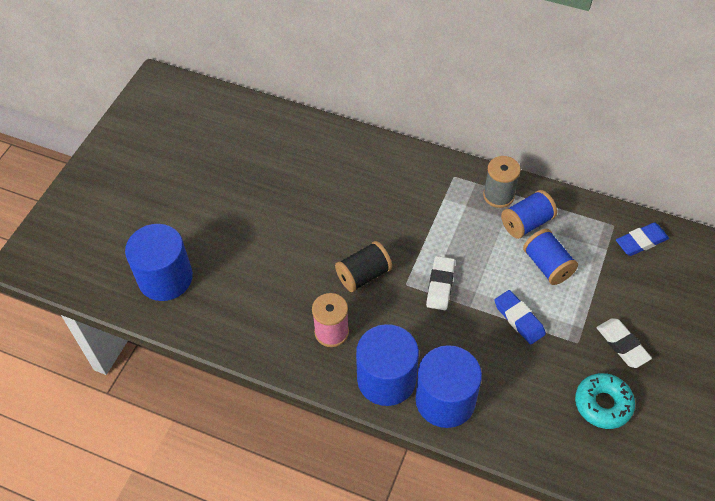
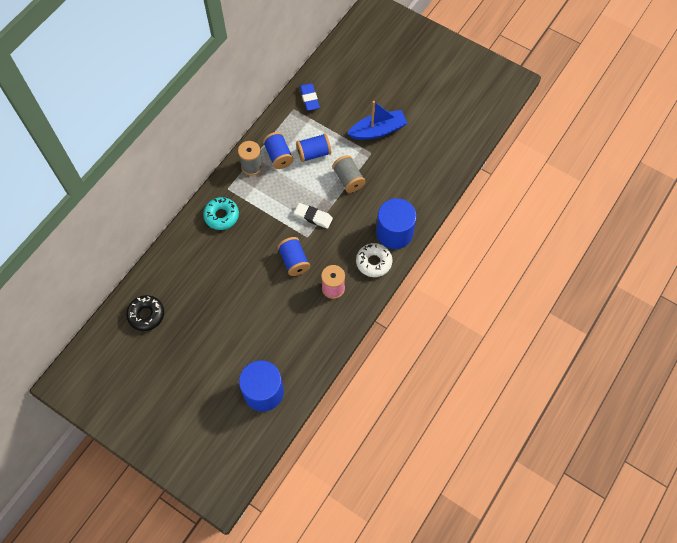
camera: 80 degrees left, 10 degrees up
black spool [335,241,392,292] -> blue spool [277,237,310,276]
blue cylinder [356,324,419,406] -> white donut [356,243,392,277]
blue eraser [494,290,546,345] -> grey spool [332,155,365,193]
turquoise donut [575,373,635,429] -> turquoise donut moved to [203,197,239,230]
white eraser [596,318,652,368] -> blue boat [347,101,408,140]
none -> black donut [126,295,164,331]

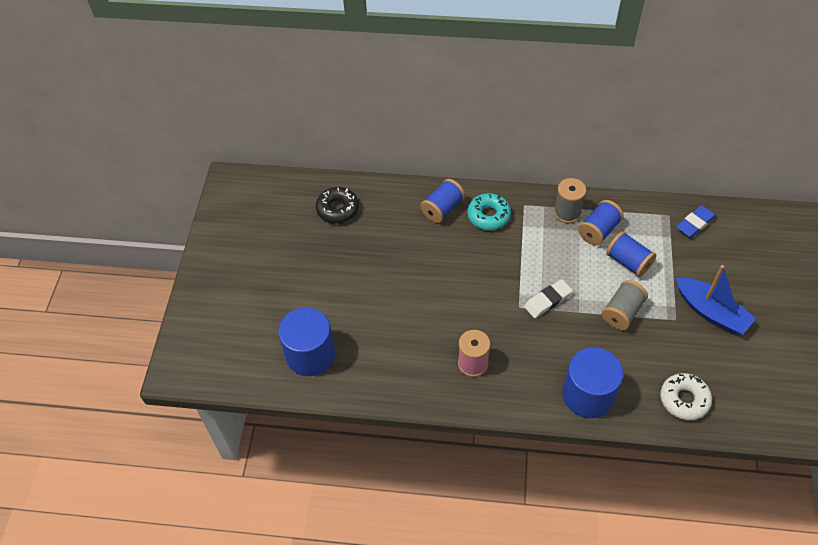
camera: 65 degrees right, 10 degrees down
blue spool [277,237,310,276] -> blue spool moved to [420,179,465,223]
white eraser [294,203,333,229] -> white eraser turned 60 degrees clockwise [524,279,573,318]
white donut [356,243,392,277] -> white donut moved to [660,373,712,420]

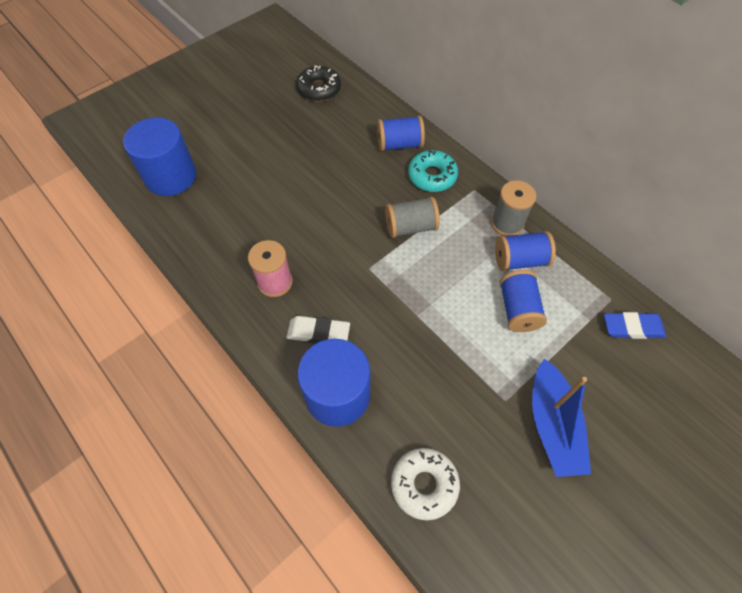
camera: 40 degrees right, 5 degrees up
white eraser [524,279,573,318] -> white eraser moved to [287,316,350,344]
grey spool [602,280,648,330] -> grey spool moved to [385,197,440,238]

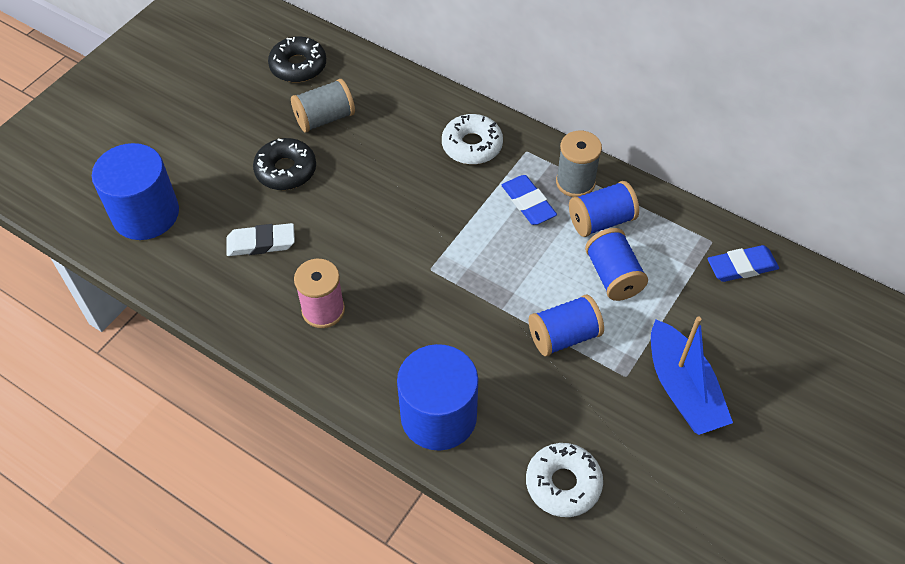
camera: 15 degrees left, 5 degrees down
white eraser [287,316,350,344] -> white eraser moved to [226,223,295,256]
blue spool [377,116,425,151] -> blue spool moved to [529,294,604,356]
grey spool [385,197,440,238] -> grey spool moved to [291,79,355,132]
turquoise donut [408,150,458,192] -> white donut [442,114,503,165]
none -> black donut [253,138,316,190]
none -> blue eraser [502,175,557,225]

